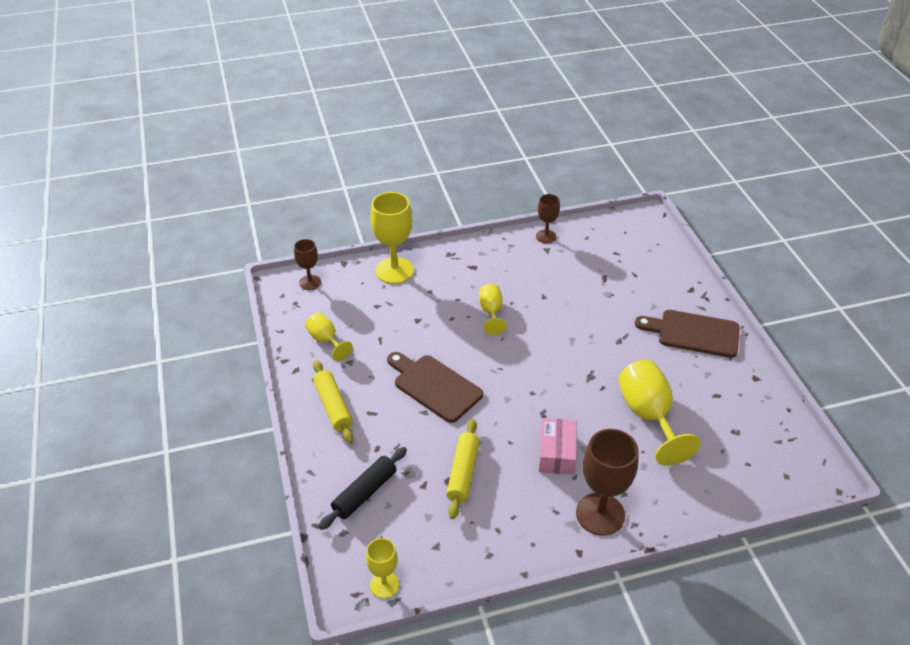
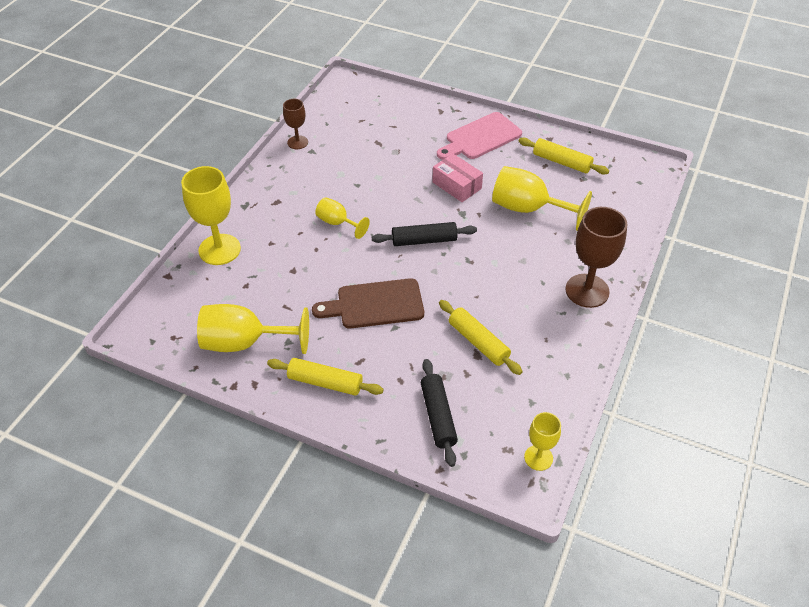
camera: 50 degrees left, 5 degrees up
brown goblet [294,239,321,290] -> none
yellow goblet [305,313,353,361] -> yellow goblet [197,304,309,354], size x1.78
pink box [539,418,577,475] -> pink box moved to [432,154,483,202]
brown cutting board [635,310,740,358] -> pink cutting board [437,112,522,160]
none -> black rolling pin [372,222,477,246]
none -> yellow rolling pin [518,138,609,174]

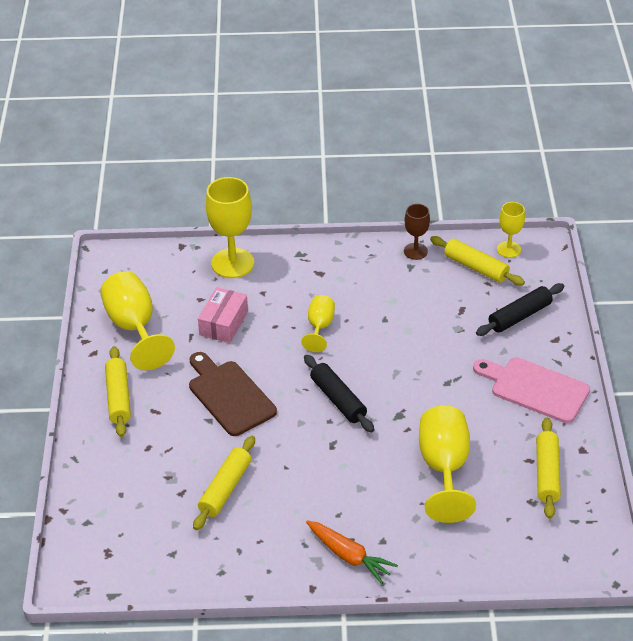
camera: 65 degrees right, 5 degrees down
black rolling pin [421,359,458,467] -> black rolling pin moved to [476,283,564,336]
pink box [432,154,483,202] -> pink box moved to [198,287,248,343]
yellow goblet [524,412,561,471] -> yellow goblet moved to [497,202,525,258]
brown goblet [565,207,627,308] -> orange carrot [306,520,398,584]
none -> yellow rolling pin [430,236,525,286]

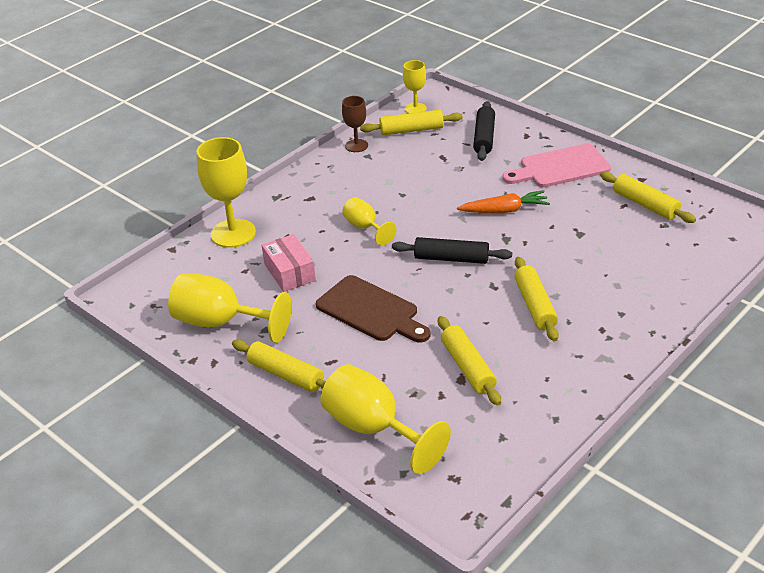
camera: 45 degrees left, 5 degrees down
brown cutting board [189,352,277,436] -> brown cutting board turned 150 degrees counterclockwise [316,275,431,342]
orange carrot [306,520,398,584] -> orange carrot moved to [457,190,550,213]
yellow goblet [419,406,476,523] -> yellow goblet moved to [320,364,451,474]
none -> yellow rolling pin [515,257,559,342]

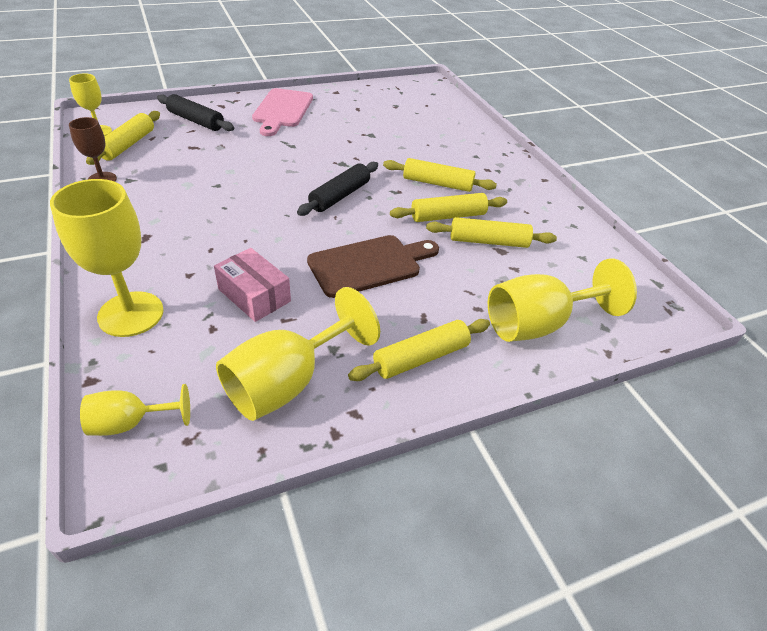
camera: 70 degrees left, 5 degrees up
pink box [262,234,316,292] -> pink box turned 45 degrees clockwise [214,248,291,322]
yellow goblet [342,197,396,246] -> yellow goblet moved to [80,384,190,436]
orange carrot [457,190,550,213] -> none
yellow rolling pin [600,172,696,223] -> yellow rolling pin moved to [390,193,507,222]

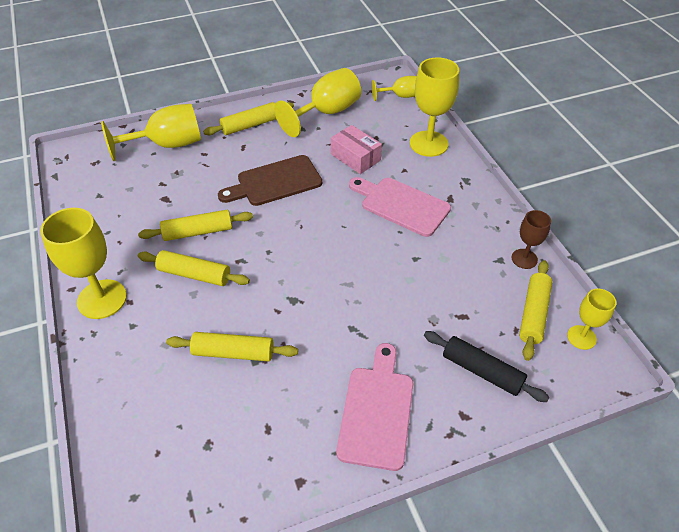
camera: 175 degrees left, 5 degrees up
black rolling pin [297,162,378,216] -> none
yellow rolling pin [426,217,557,248] -> yellow rolling pin moved to [166,332,298,361]
none -> yellow goblet [40,208,127,319]
none -> pink cutting board [349,177,451,237]

